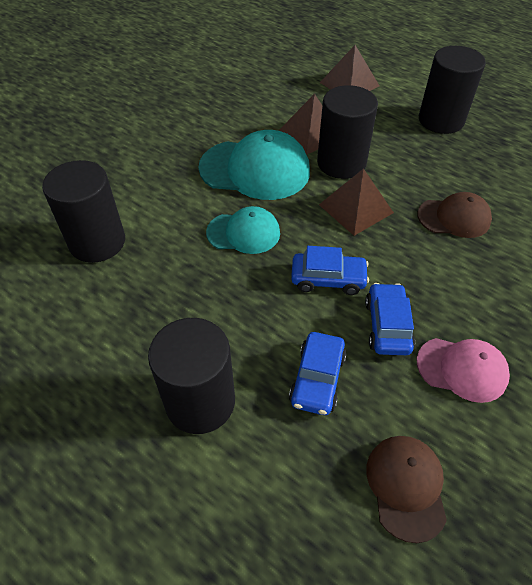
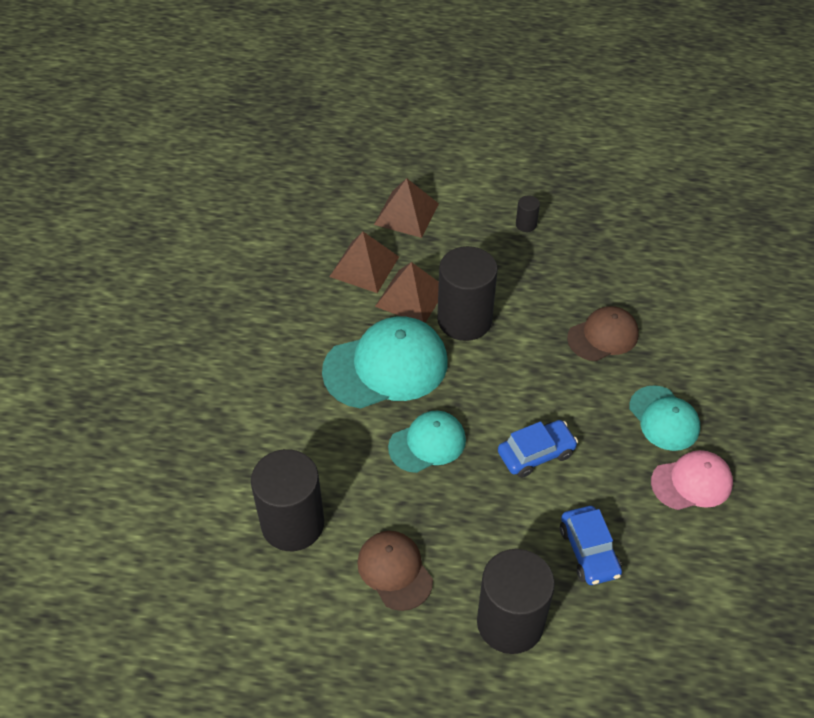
camera: 30 degrees left, 0 degrees up
brown pyramid [319,168,394,236] -> brown pyramid moved to [329,231,399,293]
blue car [365,283,415,355] -> none
brown cap [366,436,447,543] -> brown cap moved to [357,531,433,611]
black cylinder [419,46,486,134] -> black cylinder [516,195,540,232], size x0.42
none -> turquoise cap [629,385,700,451]

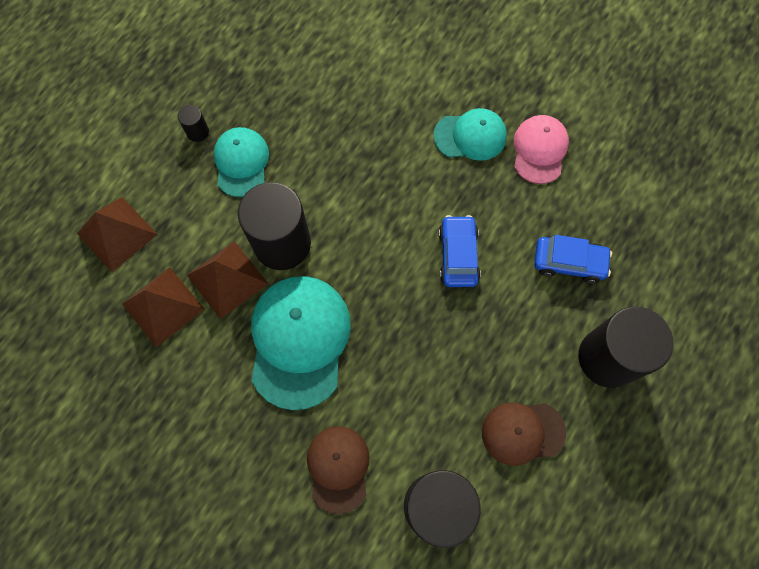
camera: 65 degrees left, 20 degrees up
turquoise cap [388,411,466,473] -> turquoise cap moved to [213,127,269,197]
brown cap [567,306,639,361] -> brown cap moved to [307,426,370,514]

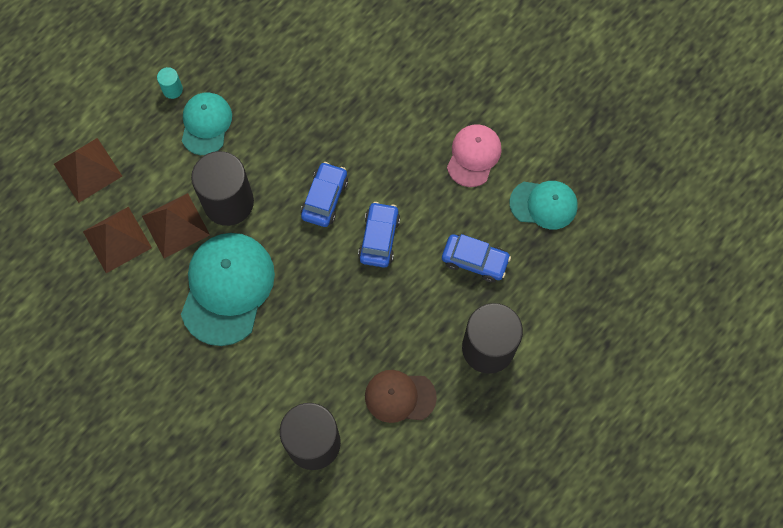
camera: 10 degrees right, 0 degrees up
black cylinder [178,105,209,142] -> turquoise cylinder [157,67,183,99]
brown cap [307,426,370,514] -> none
turquoise cap [433,108,507,161] -> turquoise cap moved to [509,181,578,229]
none -> blue car [301,162,348,227]

